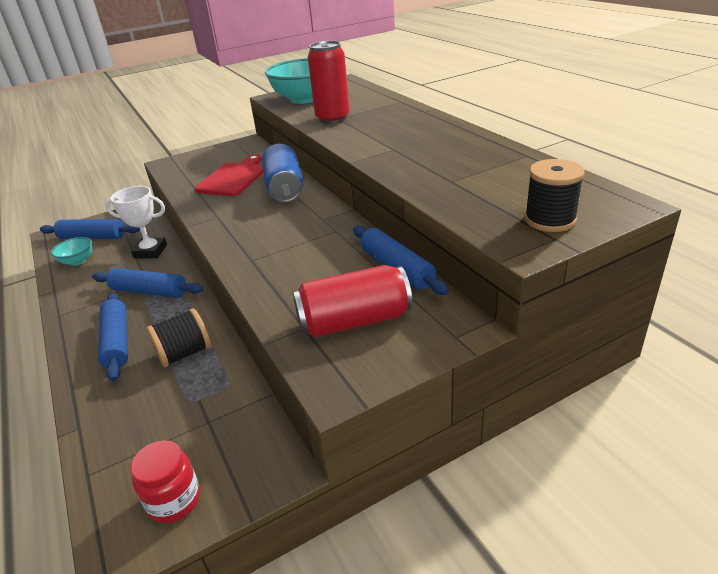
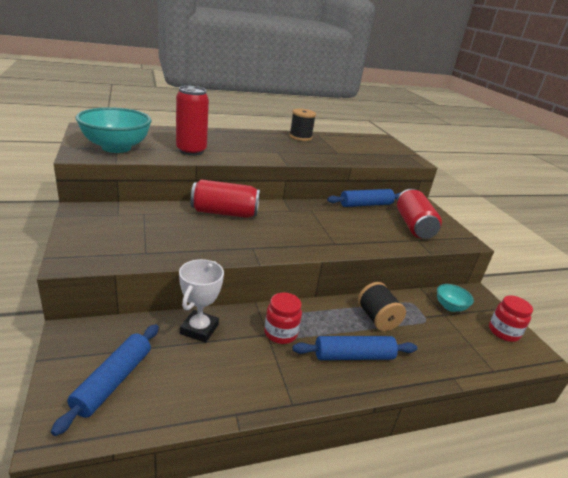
camera: 85 degrees left, 5 degrees down
turquoise bowl [51,237,92,266] -> turquoise bowl moved to [437,284,474,312]
blue rolling pin [92,268,203,298] -> red jar [264,293,302,344]
red cutting board [195,155,263,196] -> none
blue can [262,144,304,202] -> red can [191,179,260,218]
black spool [525,159,585,232] -> black spool moved to [289,108,316,141]

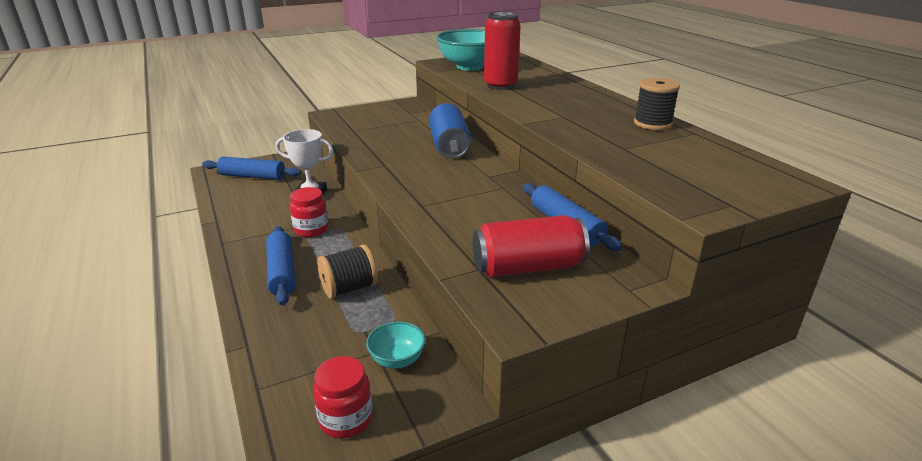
camera: 85 degrees right, 0 degrees up
red can [191,179,260,218] -> blue can [429,103,471,158]

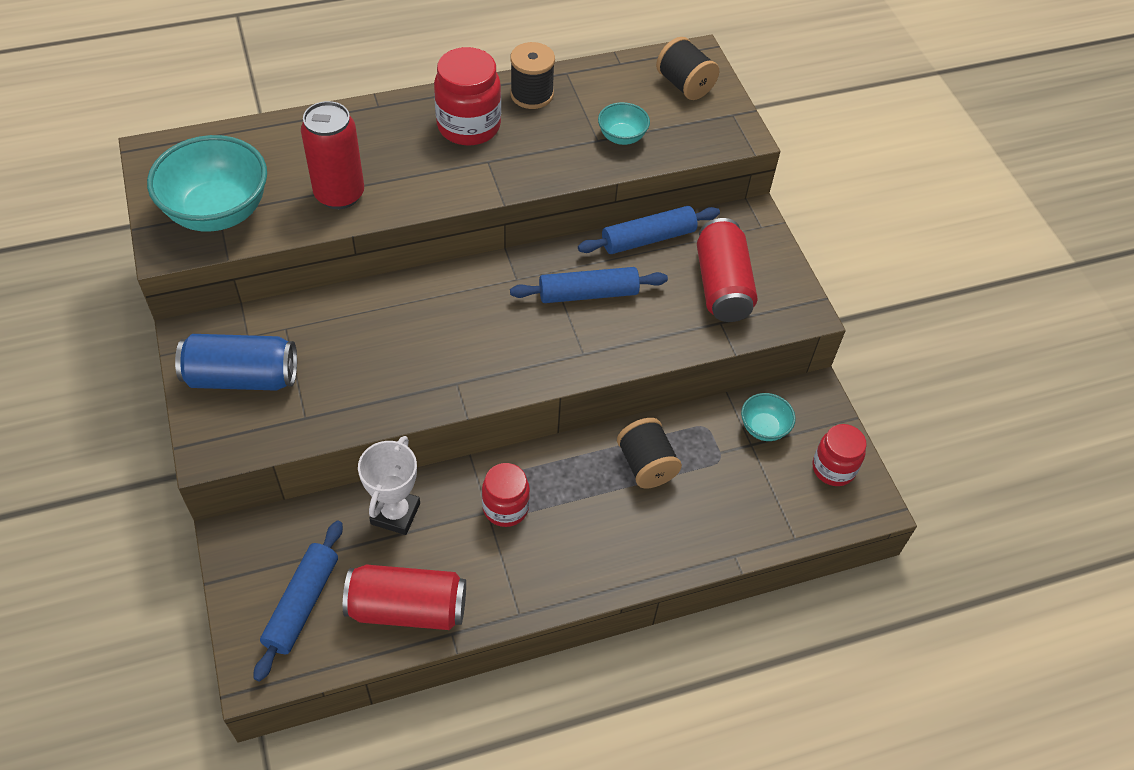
camera: 85 degrees left, 25 degrees up
blue rolling pin [266,226,295,306] -> blue rolling pin moved to [510,267,668,303]
blue can [429,103,471,158] -> blue can moved to [175,334,297,391]
none -> red can [343,565,466,630]
none -> red jar [434,47,501,145]
none -> turquoise bowl [598,102,650,145]
none -> black spool [656,37,719,100]

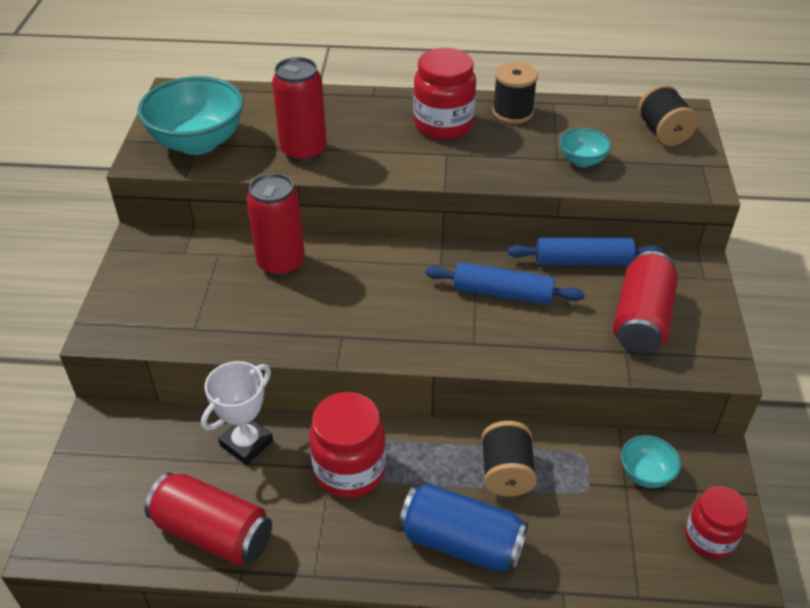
camera: 25 degrees right, 10 degrees down
blue can [175,334,297,391] -> blue can moved to [399,483,528,572]
blue rolling pin [254,521,343,682] -> none
red jar [482,463,530,527] -> red jar [309,392,386,498], size x1.52
none -> red can [247,173,305,277]

